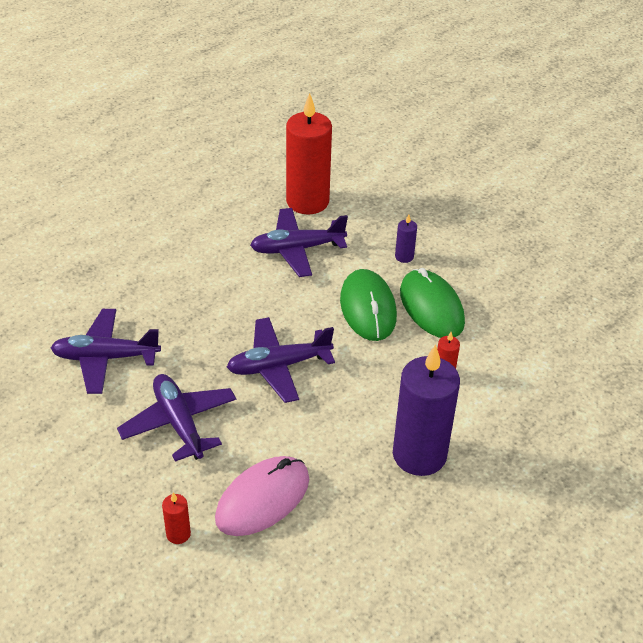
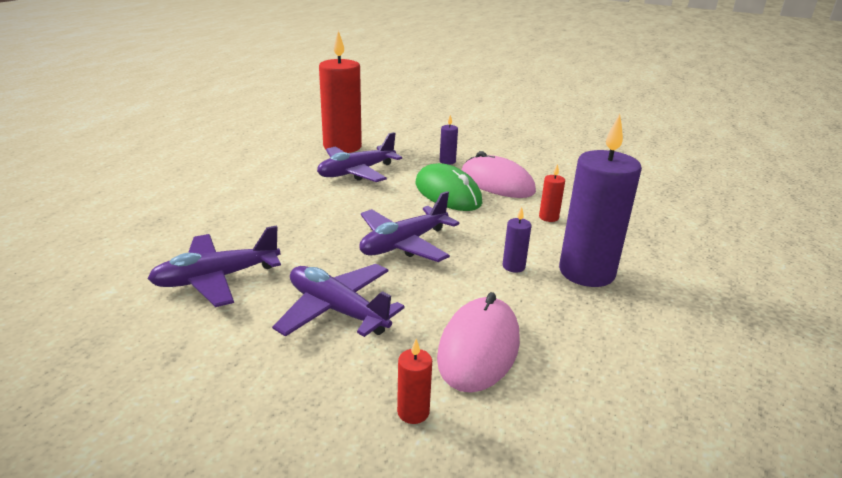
camera: 25 degrees left, 15 degrees down
green mouse [400,268,465,338] -> pink mouse [462,151,536,198]
none -> purple candle [503,207,531,273]

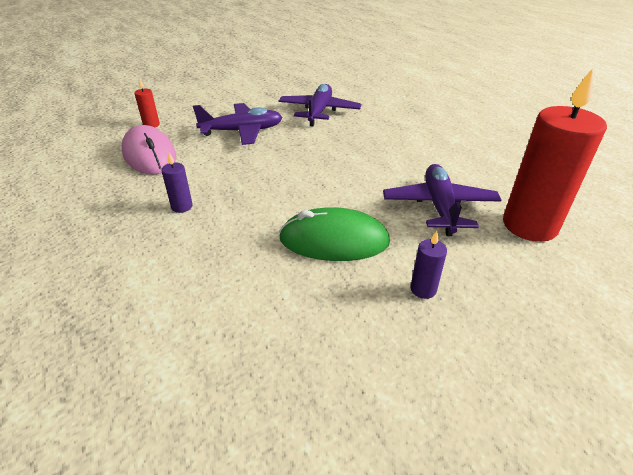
camera: 130 degrees right, 10 degrees up
purple plane [359,191,459,262] -> none
pink mouse [462,151,536,198] -> none
red candle [539,164,565,222] -> none
purple candle [559,114,642,287] -> none

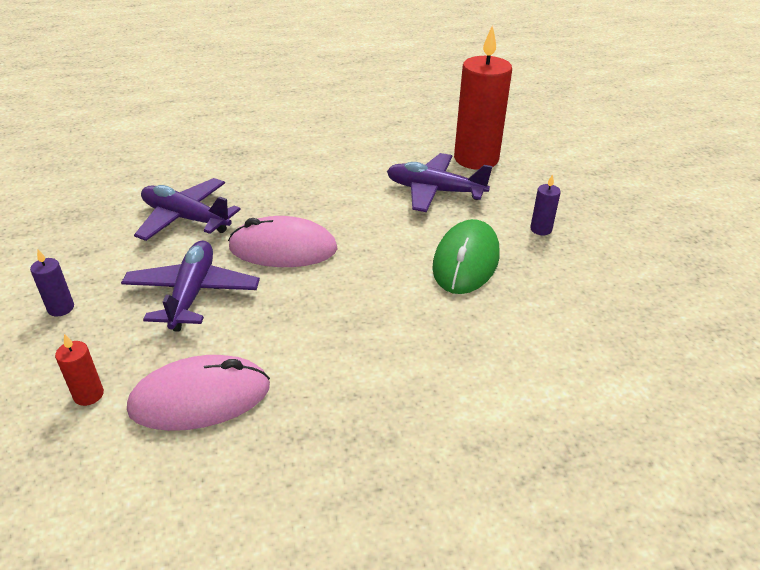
camera: 75 degrees left, 0 degrees up
purple candle [161,153,193,213] -> purple candle moved to [30,250,74,317]
none -> pink mouse [228,216,338,267]

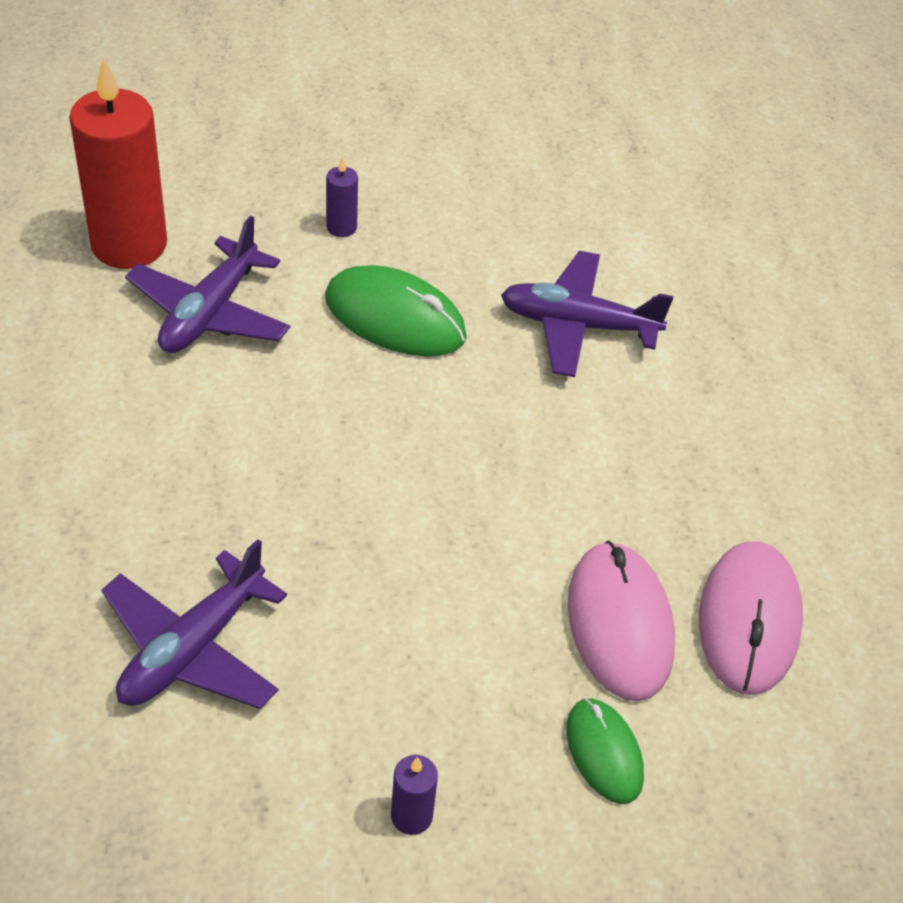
camera: 85 degrees left, 10 degrees up
red candle [55,334,104,406] -> green mouse [566,698,644,804]
purple plane [121,241,260,332] -> purple plane moved to [501,251,673,377]
pink mouse [228,216,338,267] -> pink mouse moved to [699,541,803,695]

